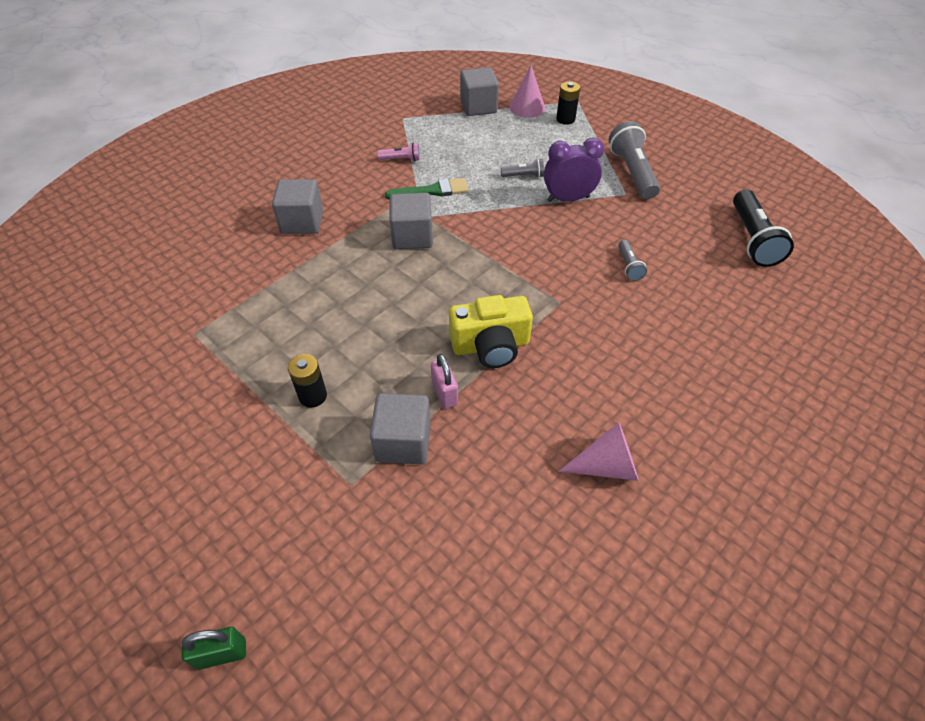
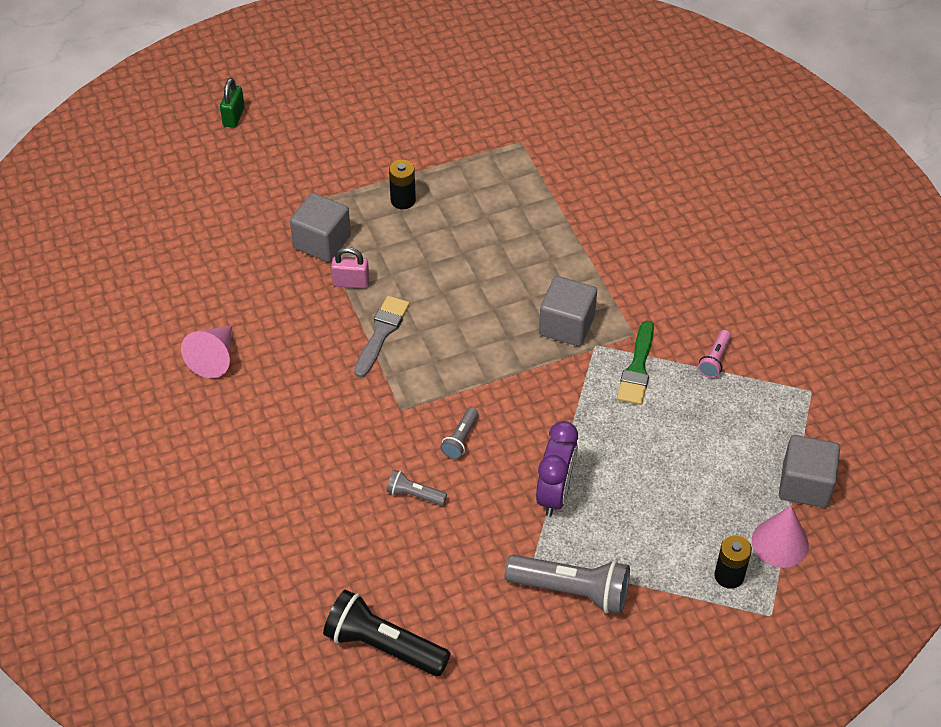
camera: 115 degrees right, 0 degrees up
grey cube [272,179,323,234] -> none
yellow camera [449,295,533,368] -> grey brush [354,296,410,378]
grey flashlight [501,159,544,178] -> grey flashlight moved to [440,408,478,459]

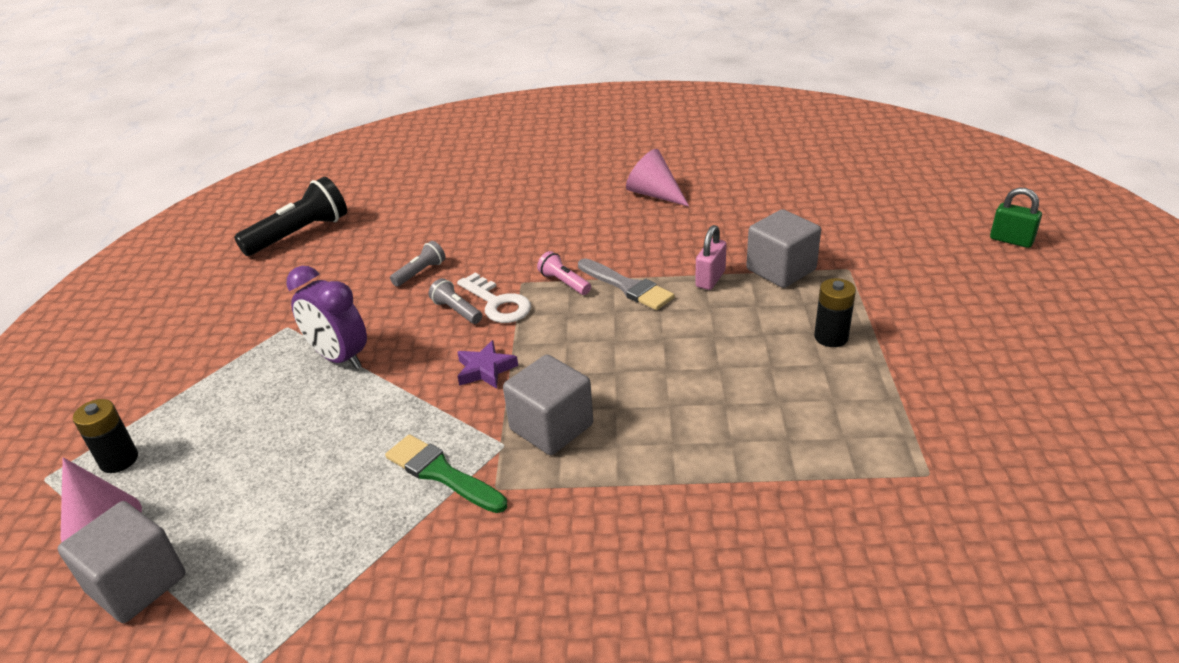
camera: 115 degrees right, 15 degrees down
grey flashlight [505,555,630,614] -> none
pink flashlight [698,330,731,378] -> pink flashlight moved to [537,251,591,295]
none -> white key [457,273,531,323]
none -> purple star [458,340,518,389]

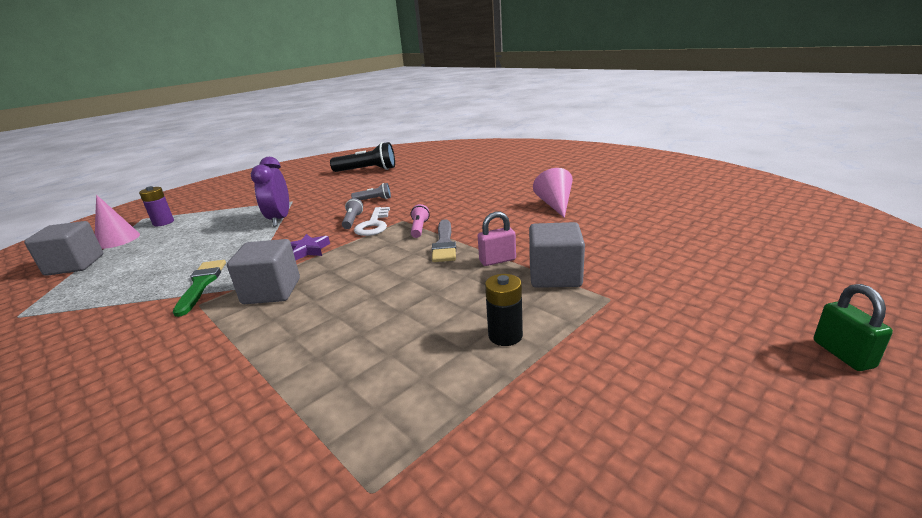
camera: 45 degrees right, 10 degrees down
black battery [73,399,138,473] -> purple battery [139,186,174,226]

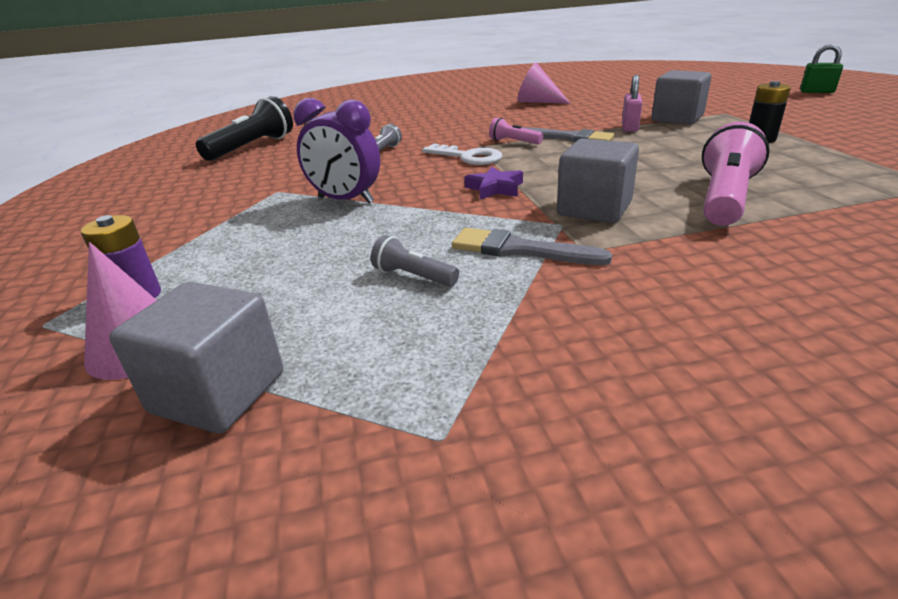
camera: 60 degrees left, 5 degrees up
green brush [173,260,226,317] -> grey brush [452,228,612,265]
grey flashlight [342,198,363,229] -> grey flashlight moved to [371,235,459,287]
none -> pink flashlight [702,122,770,226]

